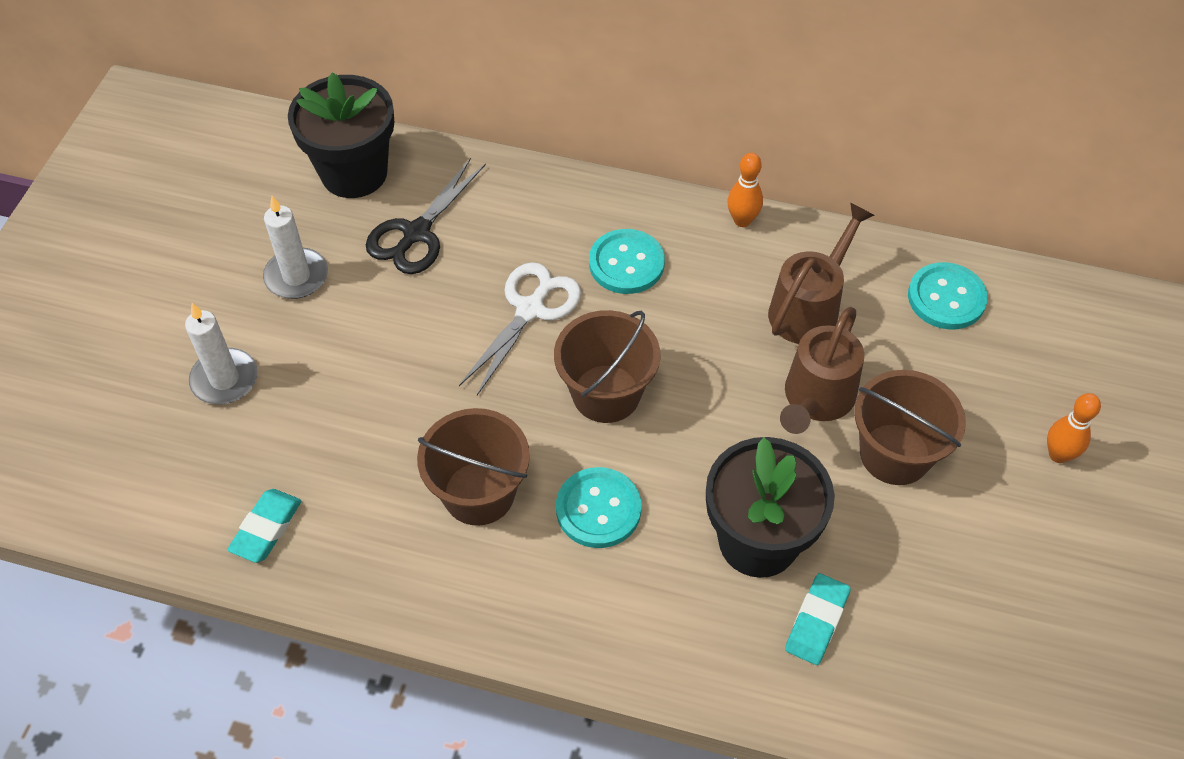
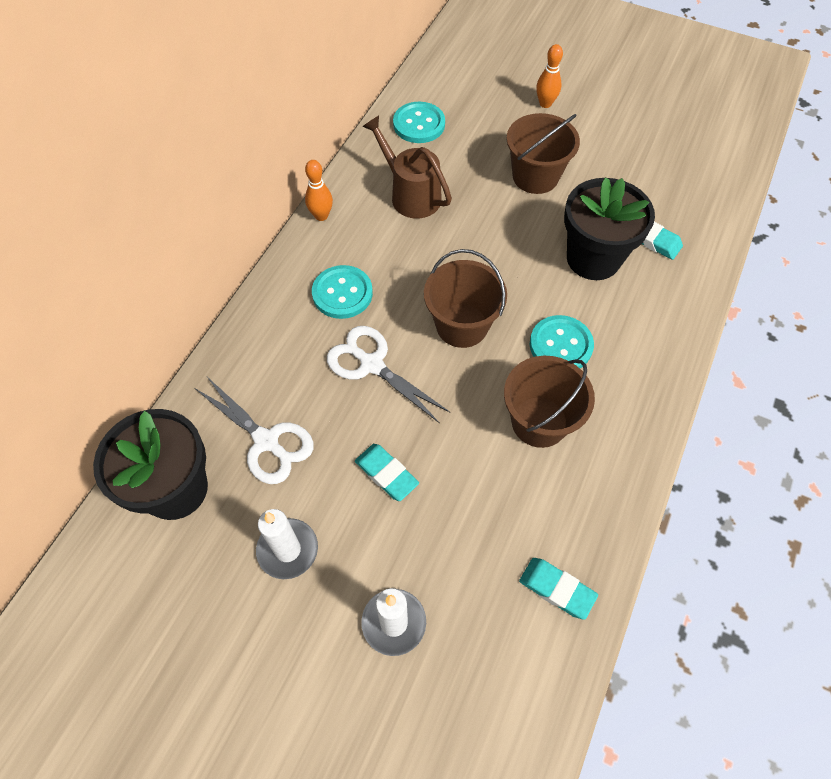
camera: 80 degrees left, 5 degrees up
black scissors [366,158,486,274] -> white scissors [196,377,314,484]
brown watering can [780,307,864,434] -> none
none -> turquoise eraser [355,444,419,501]

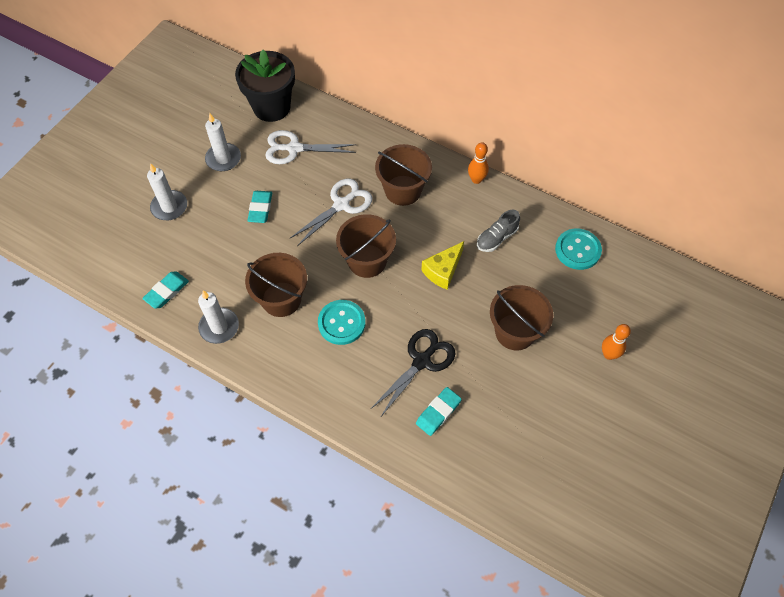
camera: 95 degrees right, 0 degrees up
white scissors [196,377,314,484] -> white scissors turned 45 degrees clockwise [265,130,356,164]
turquoise button [312,265,373,319] -> brown bucket [375,144,432,206]
turquoise eraser [355,444,419,501] -> turquoise eraser turned 45 degrees counterclockwise [247,191,272,223]
brown watering can [362,116,452,219] -> grey shoe [477,210,520,252]
black flower pot [564,177,655,280] -> black scissors [371,329,455,418]
none -> white candle [198,291,239,344]
none -> yellow cheese [421,241,464,290]

